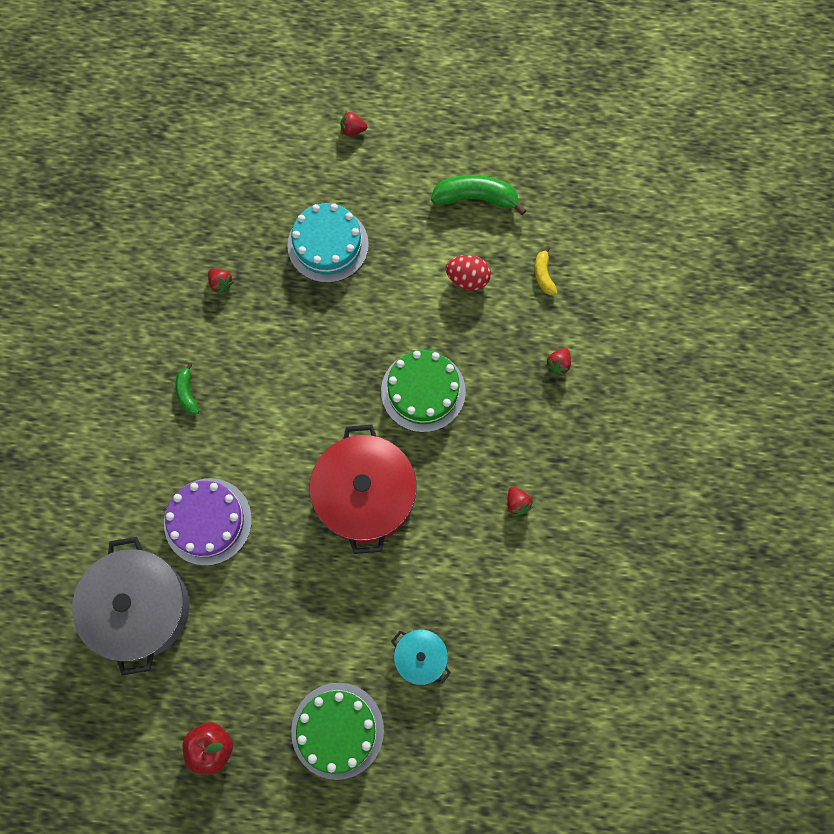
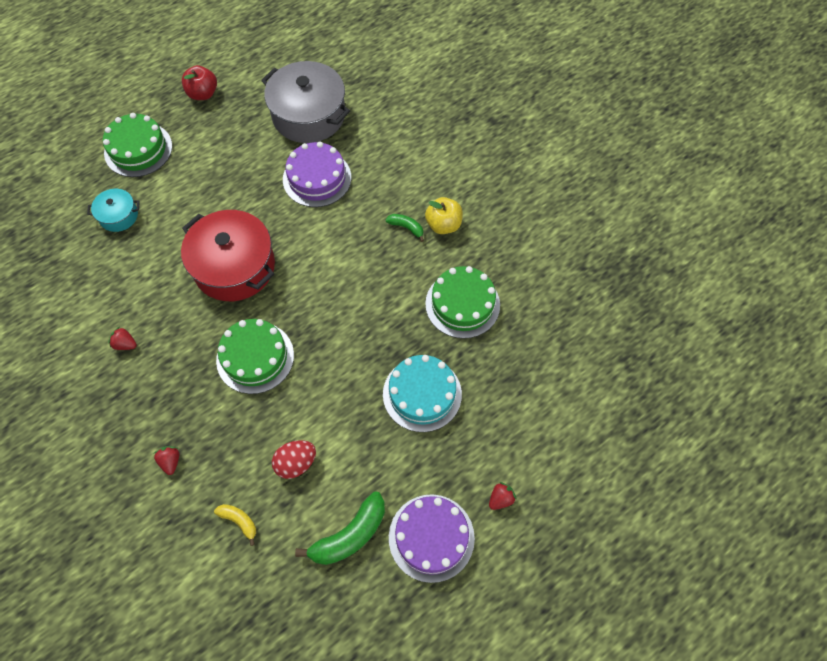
camera: 135 degrees right, 10 degrees down
red strawberry [208,268,234,295] -> green cake [425,266,500,339]
none -> purple cake [389,494,475,583]
none -> yellow apple [425,197,463,234]

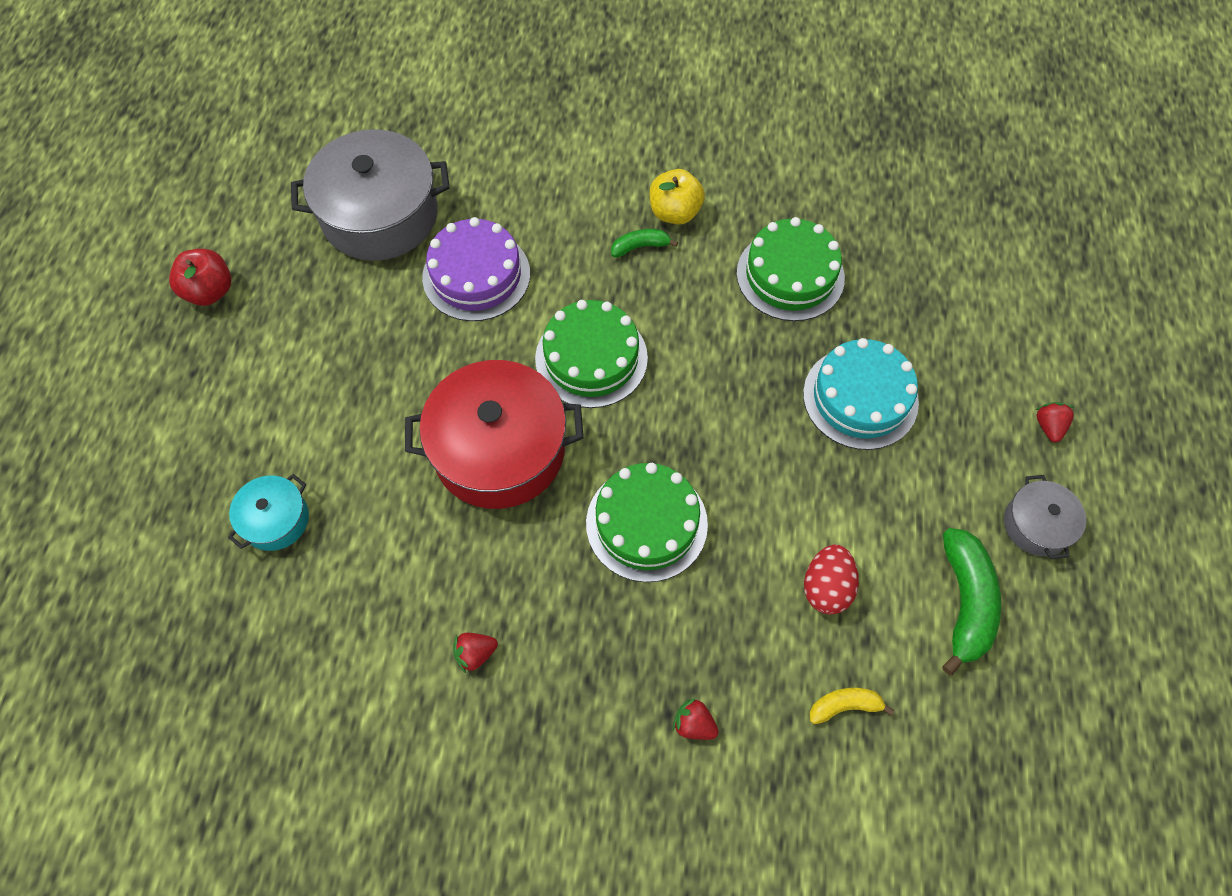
camera: 45 degrees left, 0 degrees up
green cake [103,113,172,177] -> green cake moved to [535,300,648,408]
purple cake [389,494,475,583] -> grey pot [1004,475,1086,559]

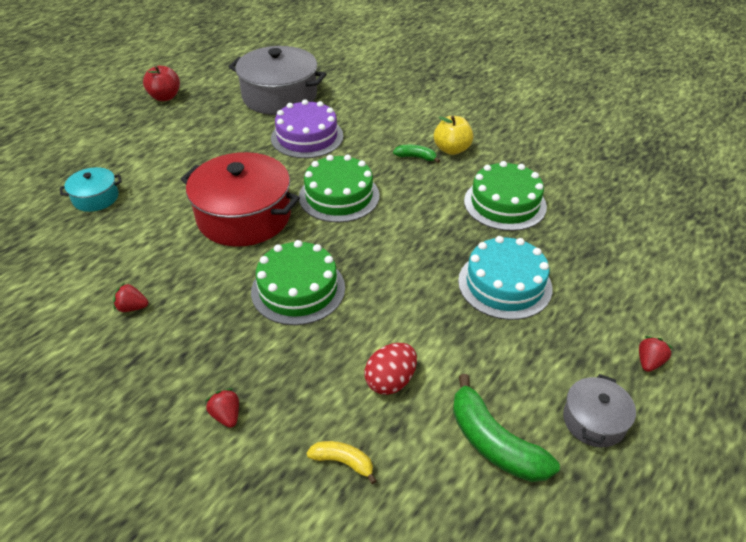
camera: 30 degrees right, 20 degrees down
green banana [942,528,1001,675] -> green banana turned 105 degrees clockwise [453,374,560,482]

